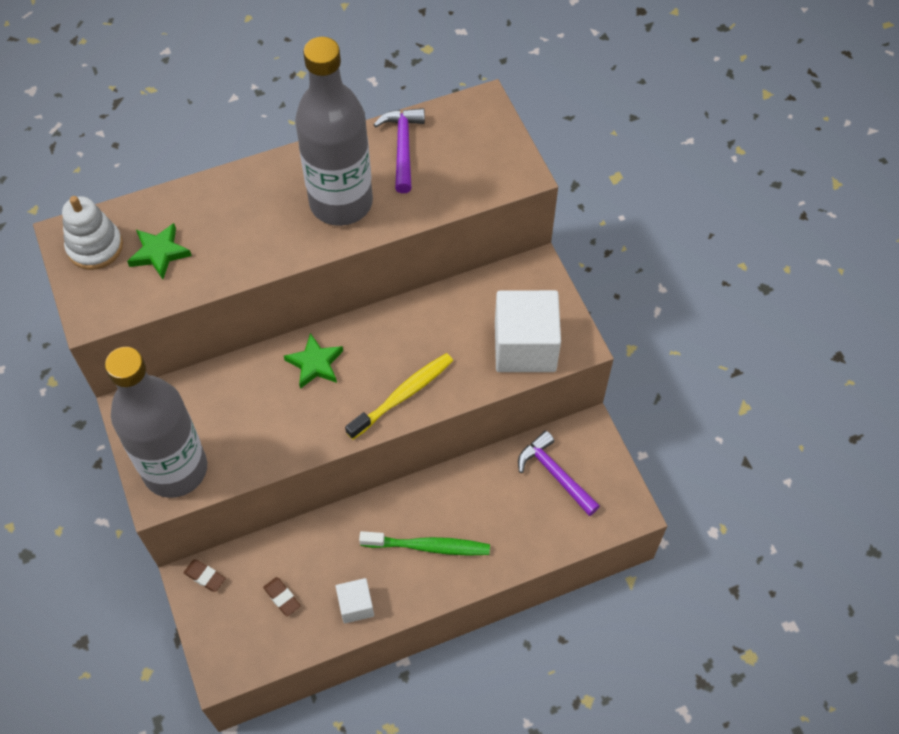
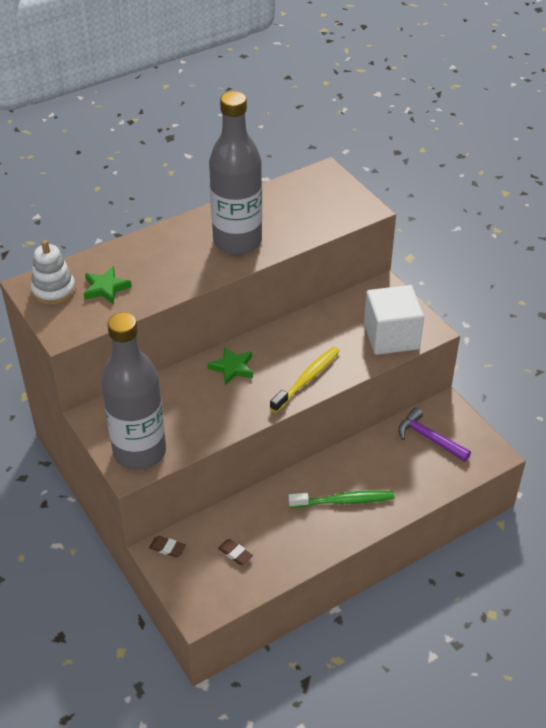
camera: 10 degrees left, 15 degrees down
white cube [336,578,374,623] -> none
purple hammer [373,108,425,193] -> none

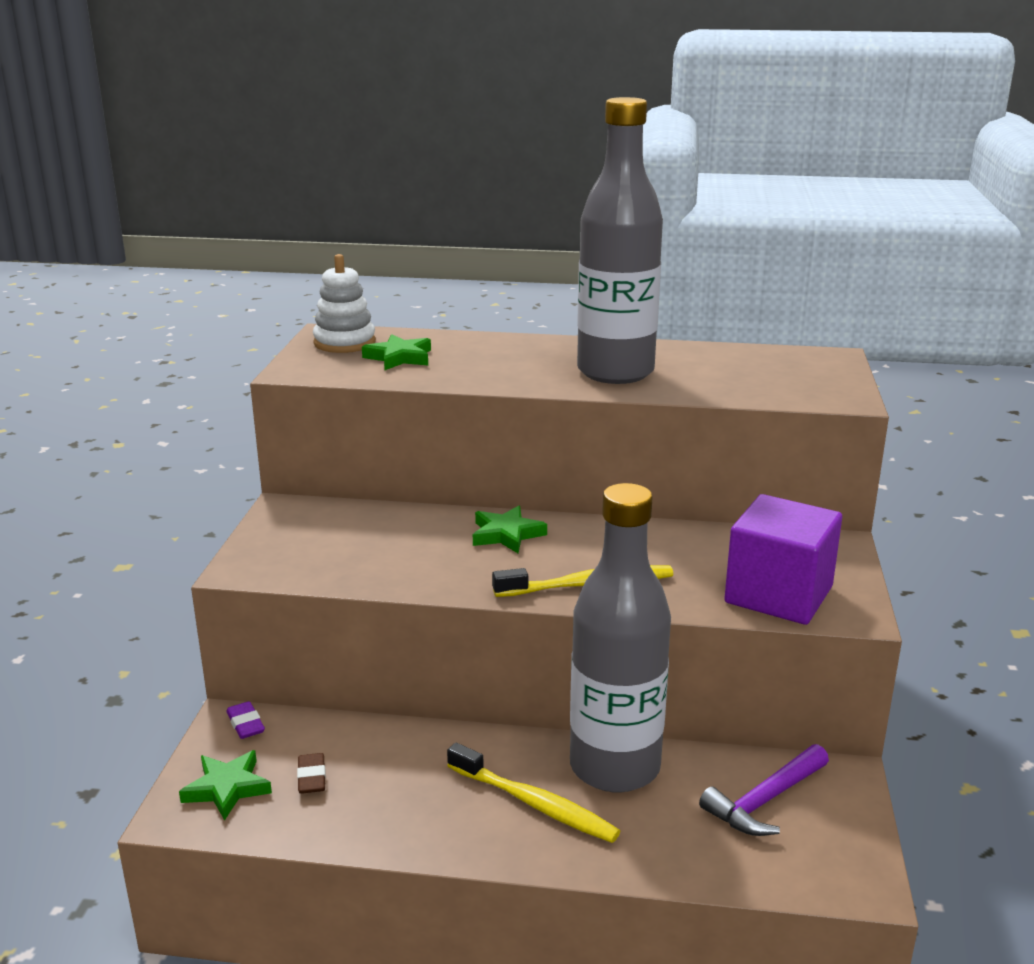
camera: 40 degrees right, 20 degrees down
grey bottle [101,312,166,470] -> grey bottle moved to [570,483,671,792]
brown eraser [149,536,186,558] -> purple eraser [227,701,265,739]
green toothbrush [288,490,394,508] -> yellow toothbrush [447,743,620,843]
white cube [364,285,424,355] -> purple cube [724,494,842,625]
purple hammer [398,408,471,462] -> purple hammer turned 120 degrees counterclockwise [699,744,829,836]
none -> green star [179,750,272,821]

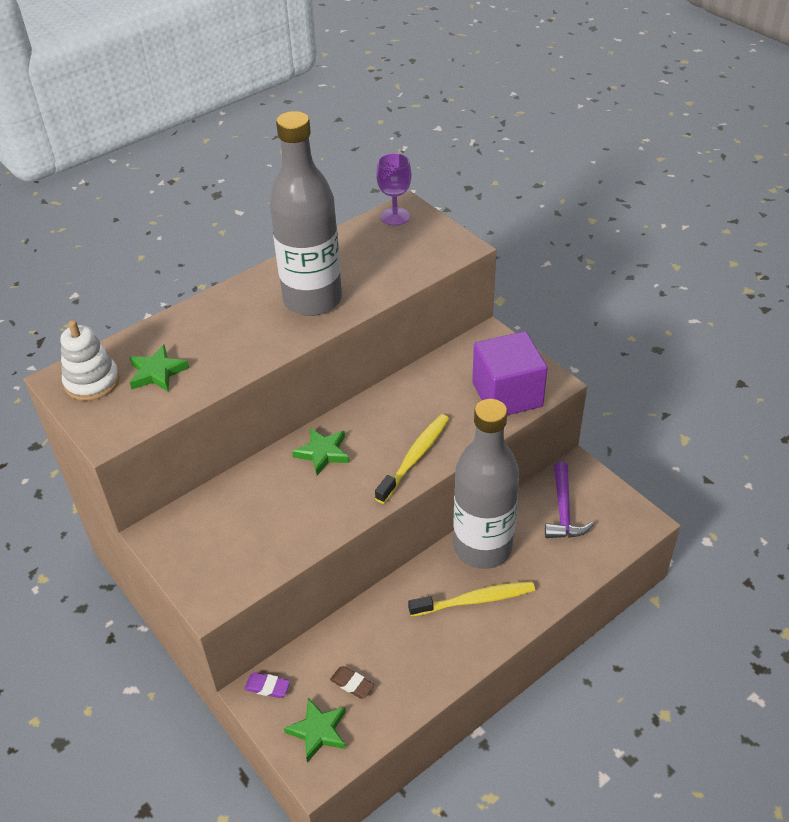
camera: 45 degrees left, 20 degrees up
none -> purple goblet [376,153,412,226]

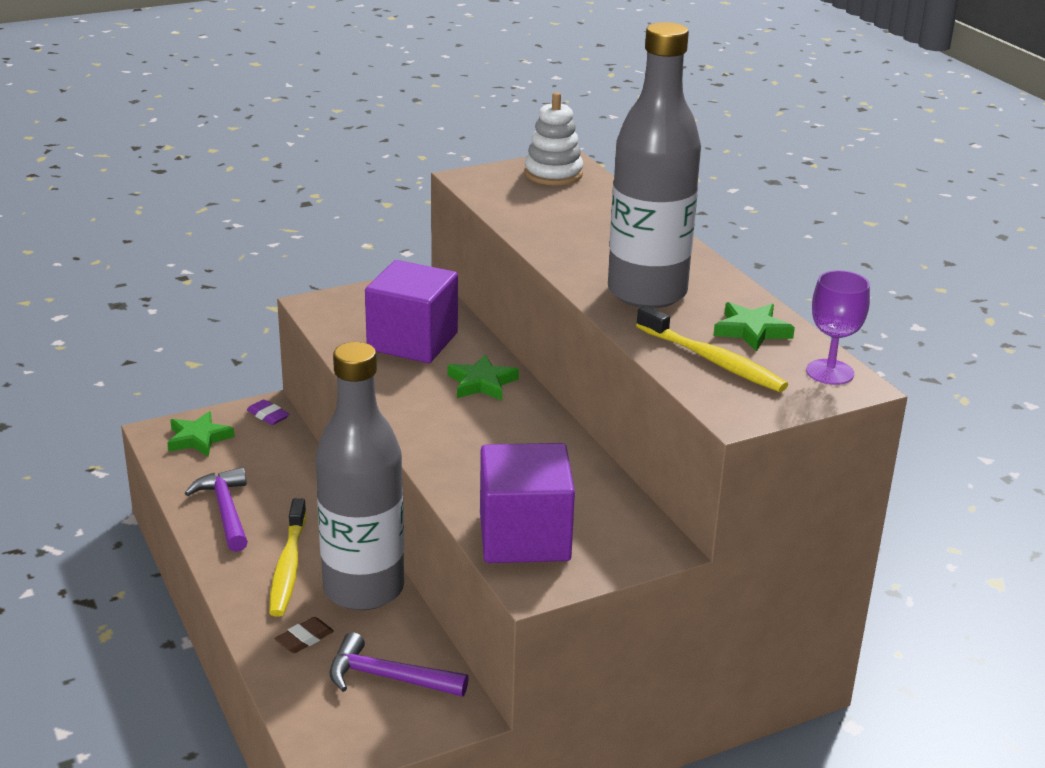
camera: 100 degrees right, 15 degrees down
green star [129,344,189,392] -> green star moved to [713,302,795,352]
purple eraser [244,672,290,698] -> purple eraser turned 75 degrees counterclockwise [247,399,289,425]
brown eraser [330,666,375,699] -> brown eraser moved to [275,617,334,653]
yellow toothbrush [375,414,449,504] -> yellow toothbrush moved to [636,305,788,392]
none -> purple hammer [185,467,248,552]
none -> purple cube [365,260,458,363]

